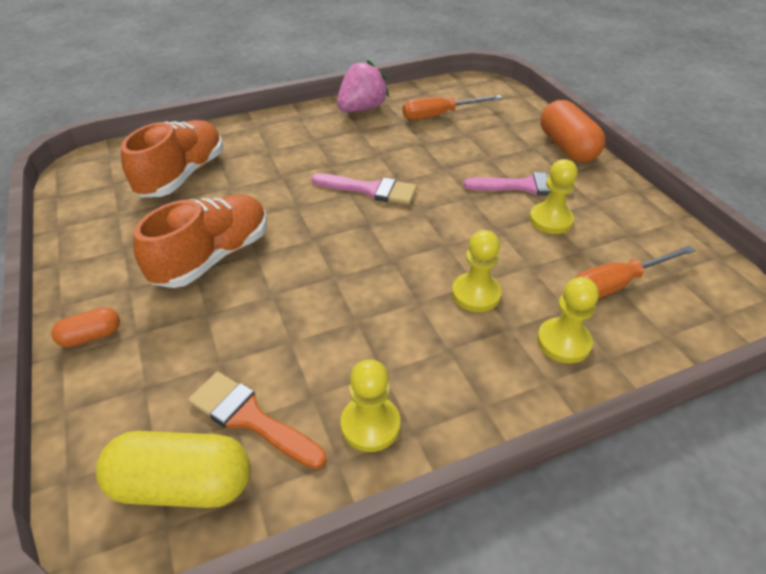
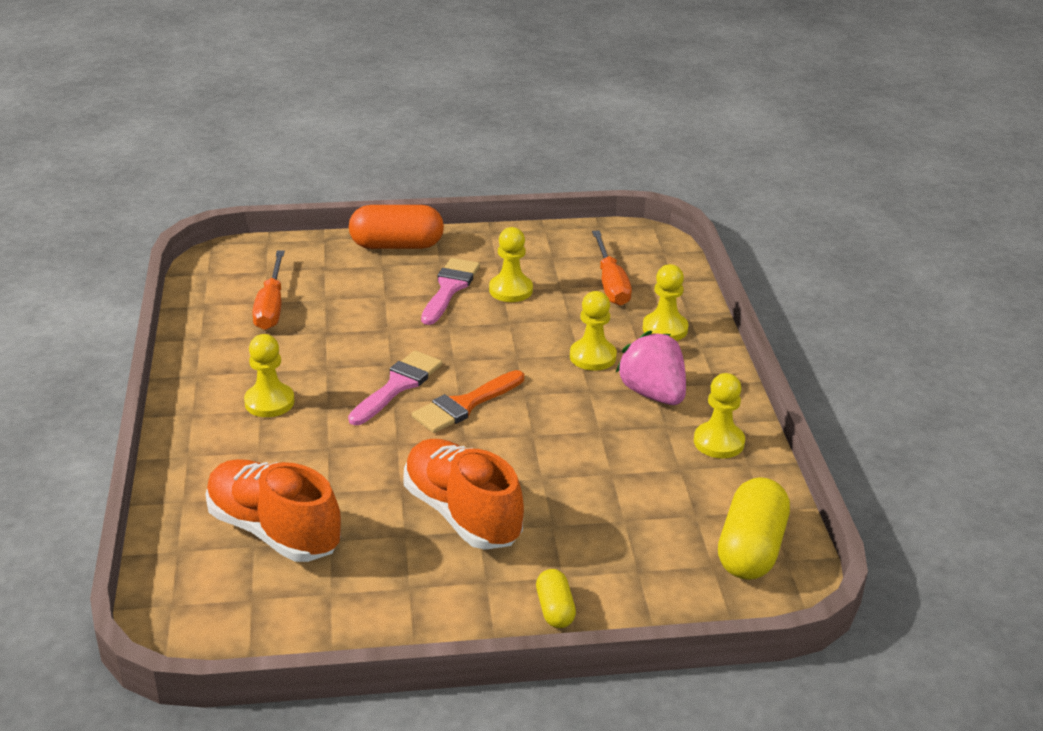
camera: 75 degrees left, 10 degrees down
orange capsule [51,307,120,348] -> yellow capsule [536,569,576,628]
orange brush [188,372,326,469] -> orange brush moved to [412,370,524,433]
pink strawberry [337,60,389,112] -> pink strawberry moved to [615,330,686,405]
none -> yellow pawn [244,334,295,417]

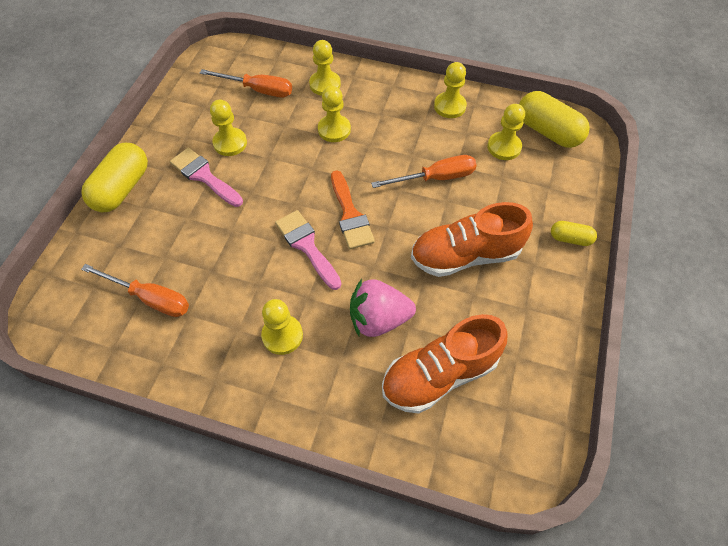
camera: 65 degrees left, 25 degrees up
orange capsule [349,205,444,249] -> yellow capsule [81,143,148,212]
pink strawberry [615,330,686,405] -> pink strawberry moved to [350,279,416,337]
none -> orange screwdriver [371,155,477,188]
none -> yellow pawn [487,104,525,160]

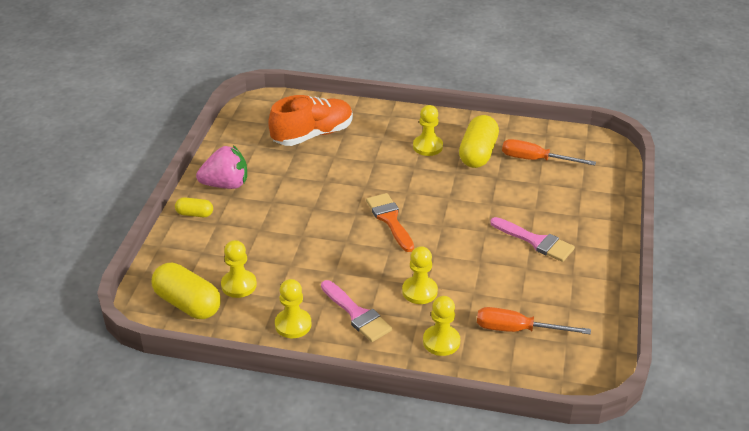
camera: 175 degrees right, 20 degrees down
yellow capsule [81,143,148,212] -> yellow capsule moved to [459,115,499,168]
yellow pawn [210,100,247,156] -> none
pink brush [275,210,341,290] -> pink brush moved to [321,280,392,342]
pink strawberry [350,279,416,337] -> pink strawberry moved to [196,145,247,189]
orange screwdriver [371,155,477,188] -> none
orange shoe [411,202,533,277] -> none

